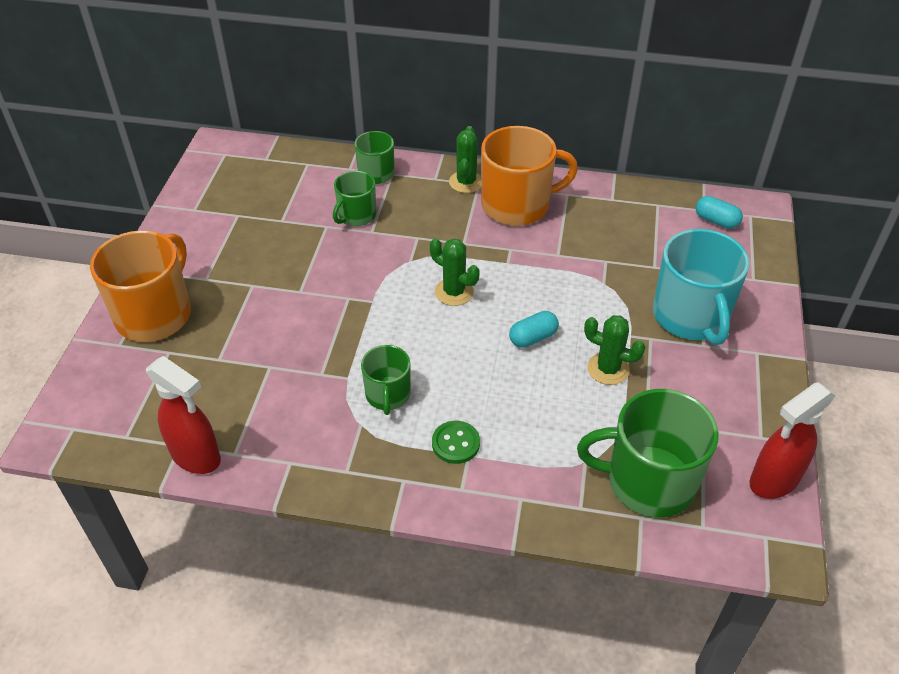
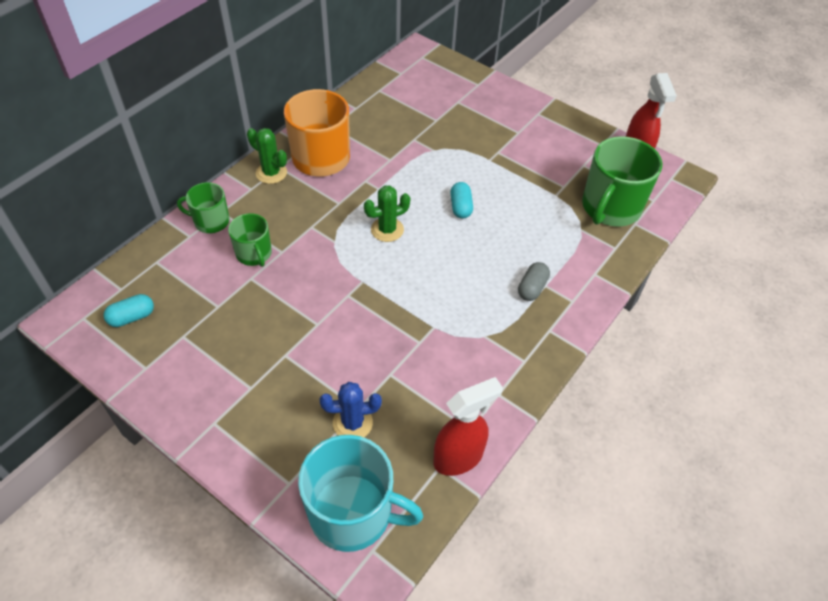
camera: 65 degrees left, 5 degrees up
orange mug [90,230,191,342] -> none
green mug [361,345,411,415] -> none
green button [432,421,480,464] -> grey capsule [518,262,550,301]
green cactus [584,315,645,385] -> none
turquoise mug [653,229,749,345] -> turquoise mug moved to [298,435,423,552]
turquoise capsule [696,196,743,229] -> turquoise capsule moved to [104,294,154,327]
none -> blue cactus [320,382,382,437]

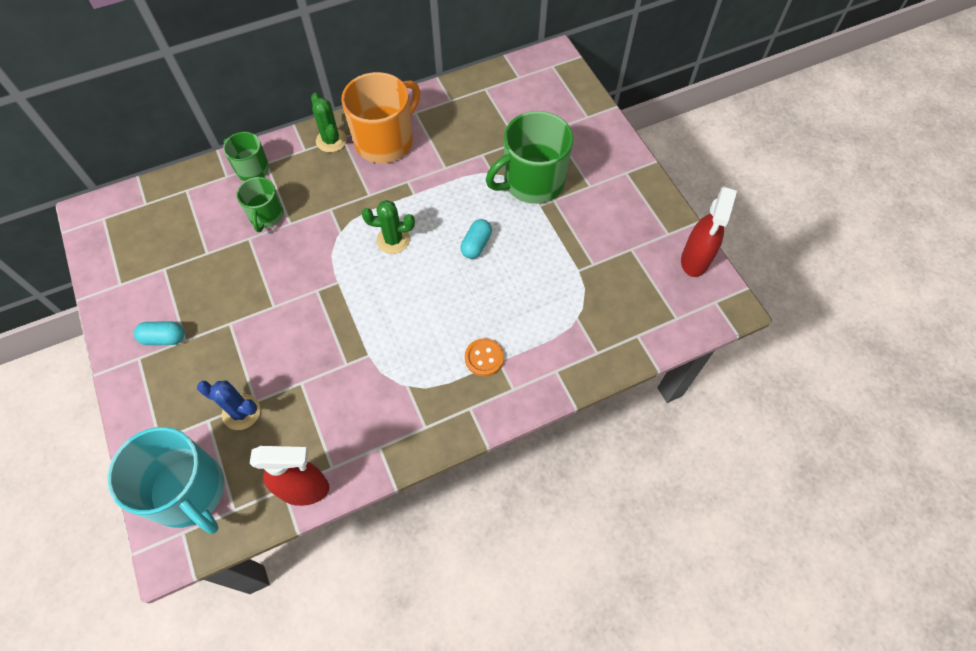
camera: 30 degrees right, 10 degrees up
turquoise capsule [104,294,154,327] -> turquoise capsule moved to [134,322,184,345]
grey capsule [518,262,550,301] -> orange button [465,338,504,376]
green mug [582,136,662,227] -> green mug moved to [486,111,573,204]

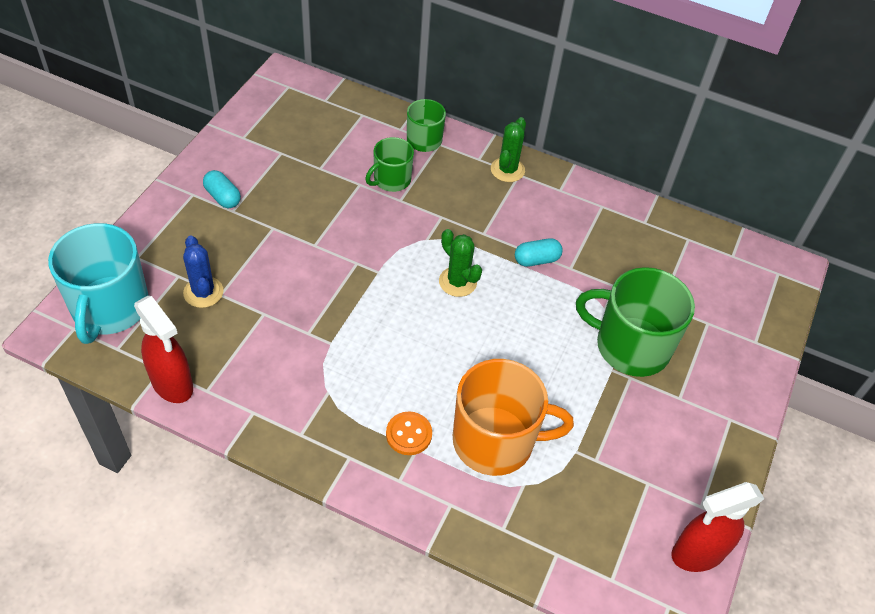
camera: 45 degrees right, 10 degrees down
orange mug [341,72,420,163] -> orange mug moved to [453,359,574,476]
turquoise capsule [460,219,492,259] -> turquoise capsule moved to [515,238,563,267]

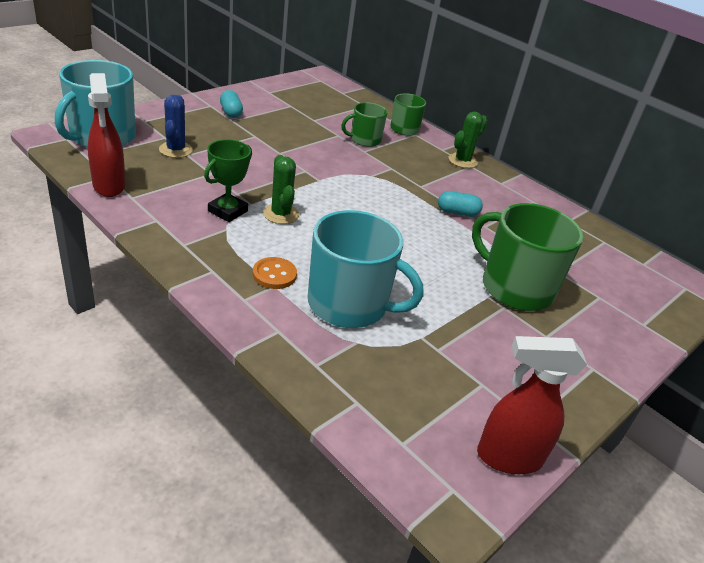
camera: 20 degrees right, 15 degrees down
green cactus [439,229,482,297] -> green cactus moved to [263,155,299,224]
orange mug [453,359,574,476] -> turquoise mug [308,210,423,328]
none -> green trophy [204,139,252,222]

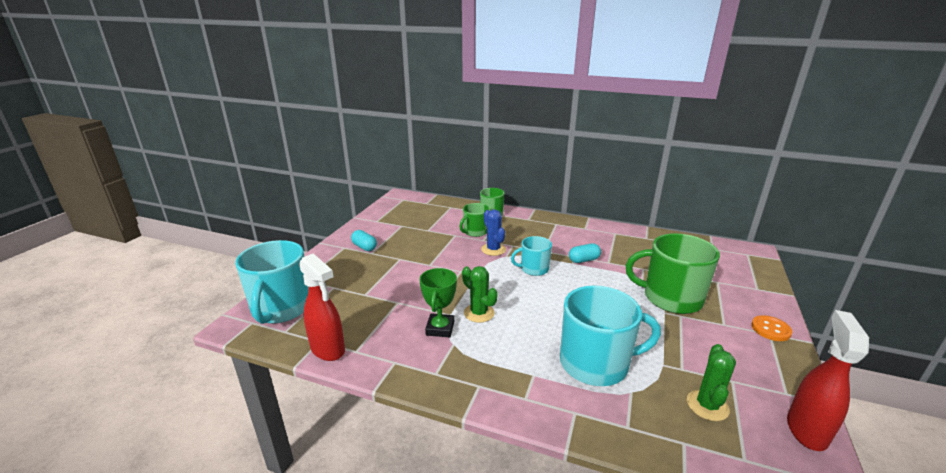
camera: 20 degrees left, 10 degrees down
blue cactus [159,95,193,158] -> blue cactus moved to [481,210,506,256]
orange button [253,257,297,289] -> orange button moved to [751,315,792,341]
green cactus [449,112,488,168] -> green cactus moved to [687,344,736,421]
red spray bottle [477,336,587,474] -> red spray bottle turned 135 degrees clockwise [787,310,869,451]
none -> turquoise mug [511,236,552,276]

